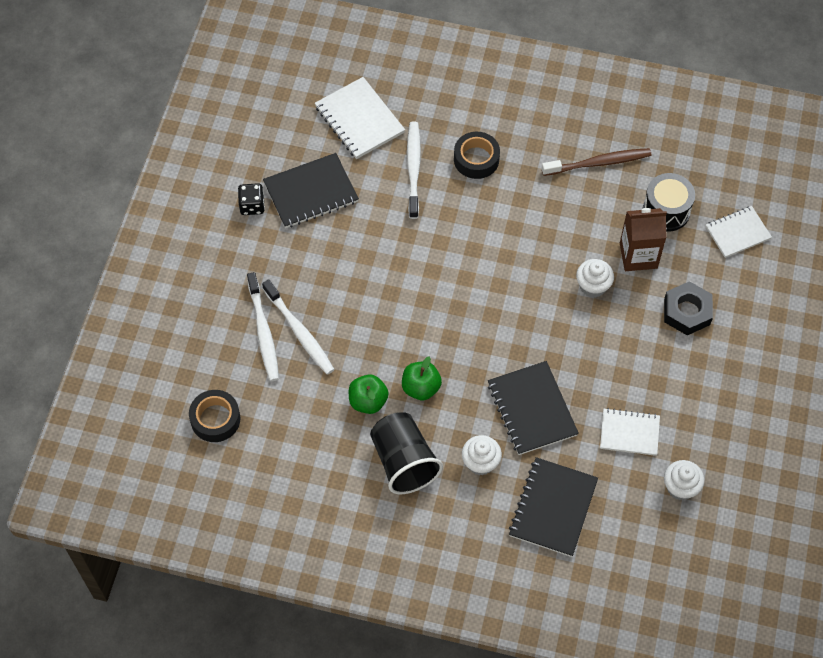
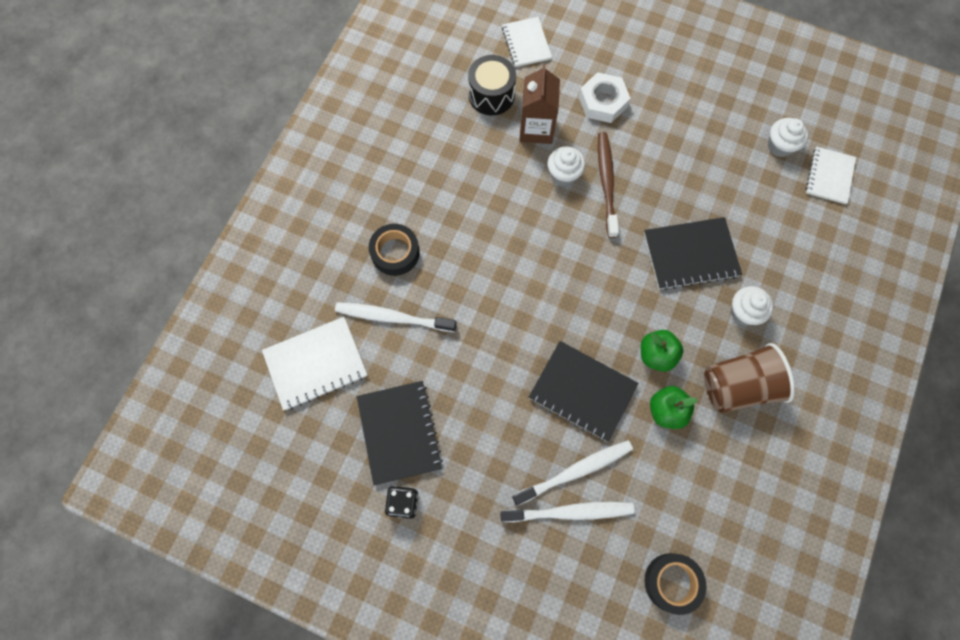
camera: 80 degrees left, 10 degrees up
black cup [370,412,443,494] -> brown cup [704,343,795,413]
black notebook [509,457,598,557] -> black notebook moved to [529,341,639,442]
brown toothbrush [541,148,652,176] -> brown toothbrush moved to [598,132,619,238]
white notebook [600,408,660,456] -> white notebook moved to [805,147,856,204]
black nut [664,281,713,335] -> white nut [579,72,631,123]

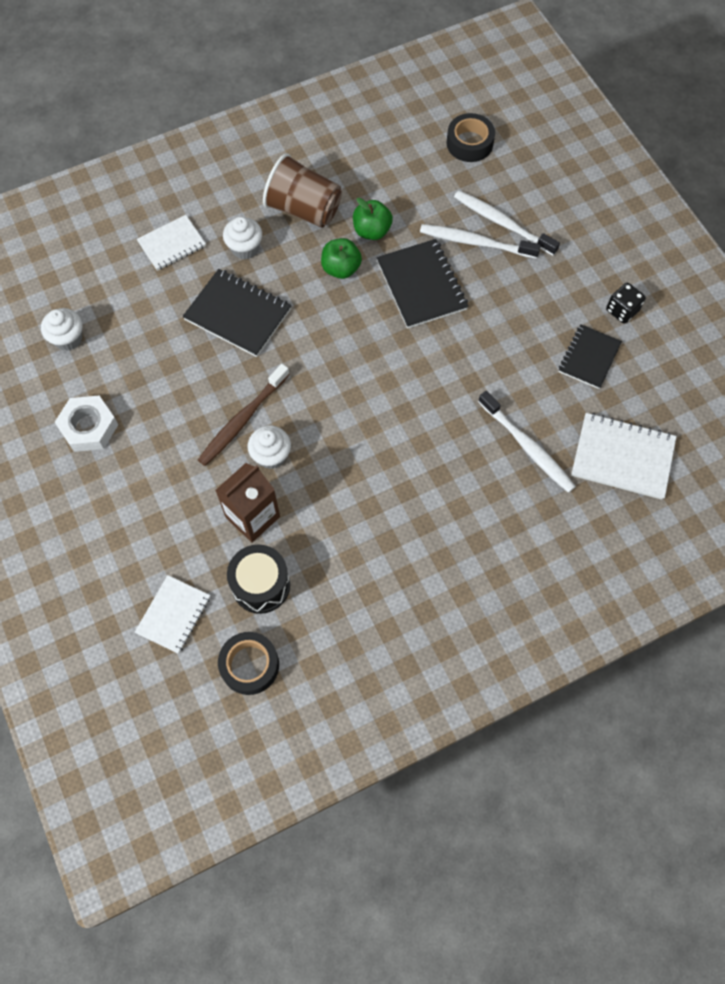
camera: 140 degrees left, 5 degrees down
black notebook [357,381,443,485] -> black notebook [559,324,622,389], size x0.66
black tape [369,224,420,276] -> black tape moved to [218,632,279,695]
white nut [579,72,631,123] -> white nut moved to [54,396,118,452]
white notebook [805,147,856,204] -> white notebook moved to [137,215,206,271]

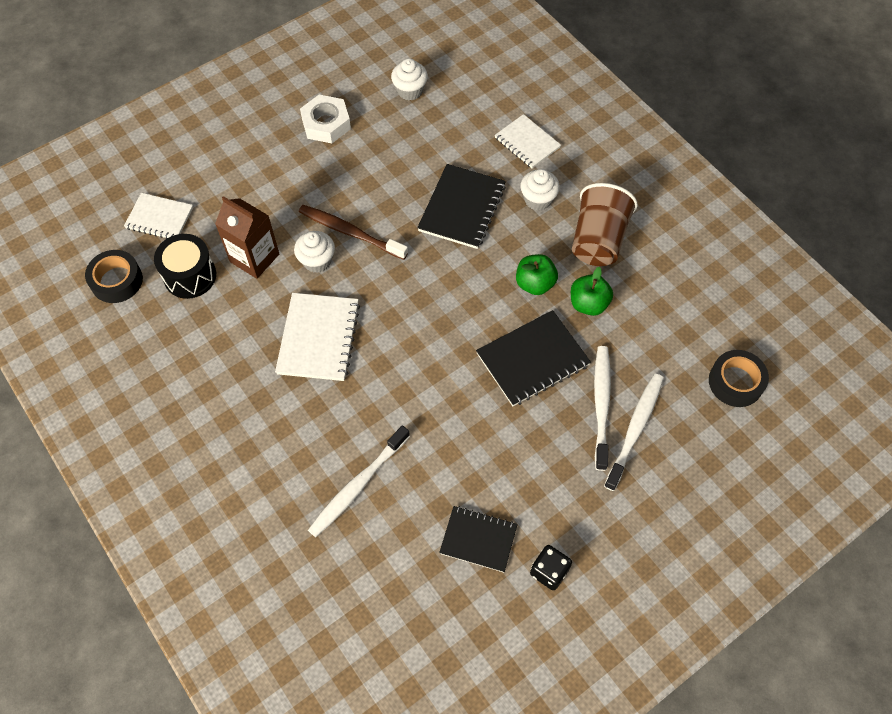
camera: 80 degrees right, 5 degrees down
white notebook [571,413,677,500] -> white notebook moved to [275,293,360,381]

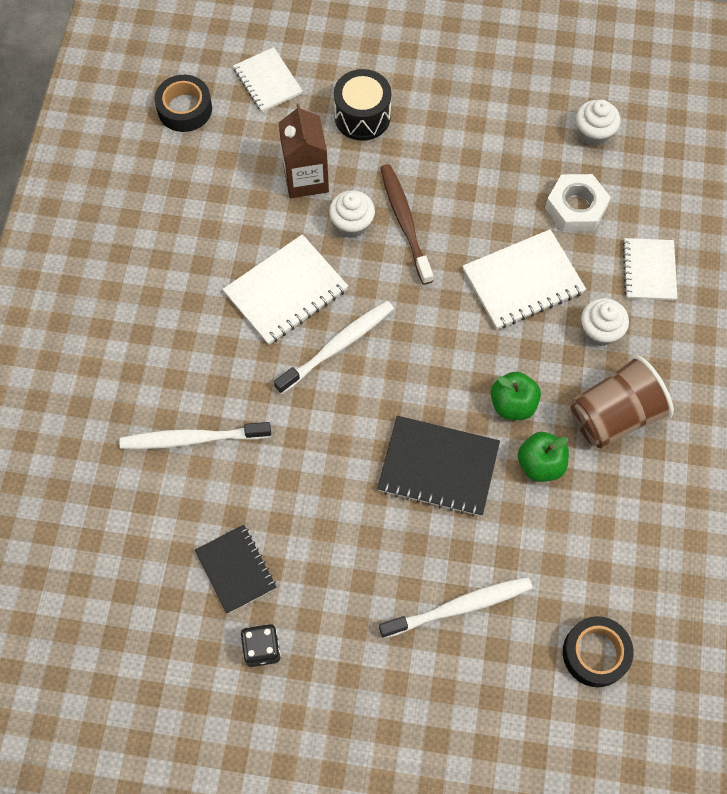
camera: 45 degrees right, 5 degrees up
black drum [154,234,216,299] -> black drum moved to [334,69,391,141]
white nut [300,95,351,143] -> white nut moved to [545,174,611,232]
black notebook [417,164,506,249] -> white notebook [462,229,586,330]
white toothbrush [594,346,611,471] -> white toothbrush moved to [274,301,394,394]

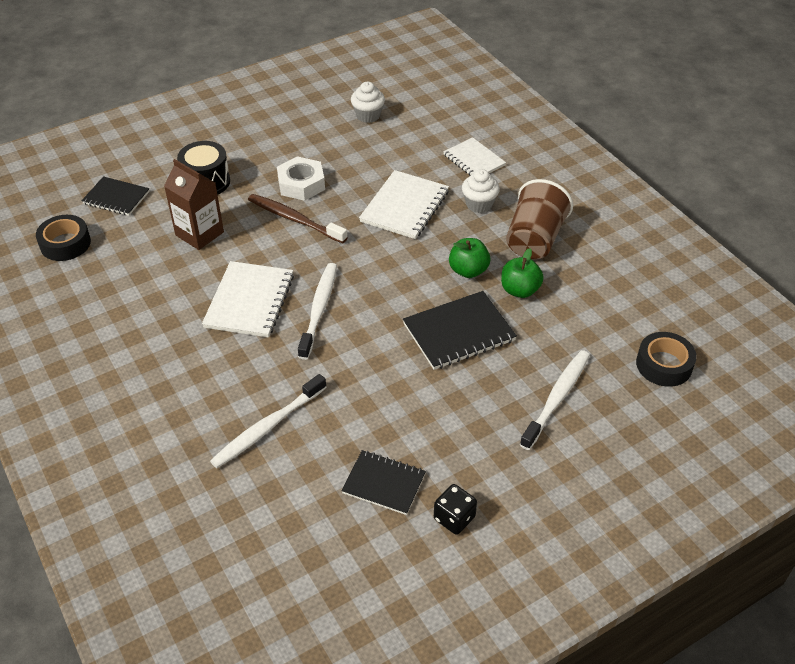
camera: 40 degrees left, 20 degrees down
white notebook [233,47,303,112] -> black notebook [82,176,150,216]
white cupcake [329,190,375,238] -> none
white nut [545,174,611,232] -> white nut moved to [277,156,325,201]

